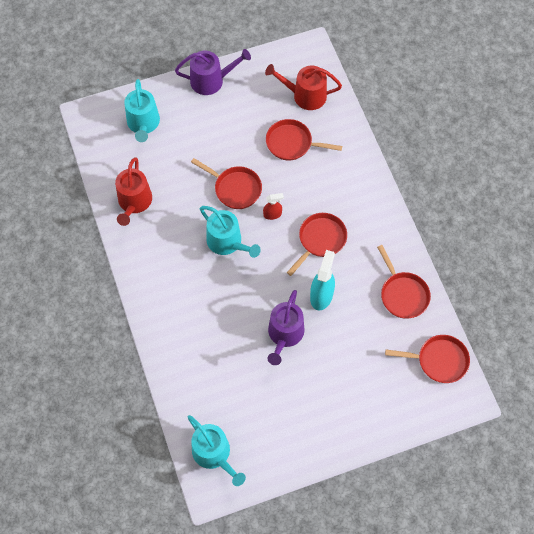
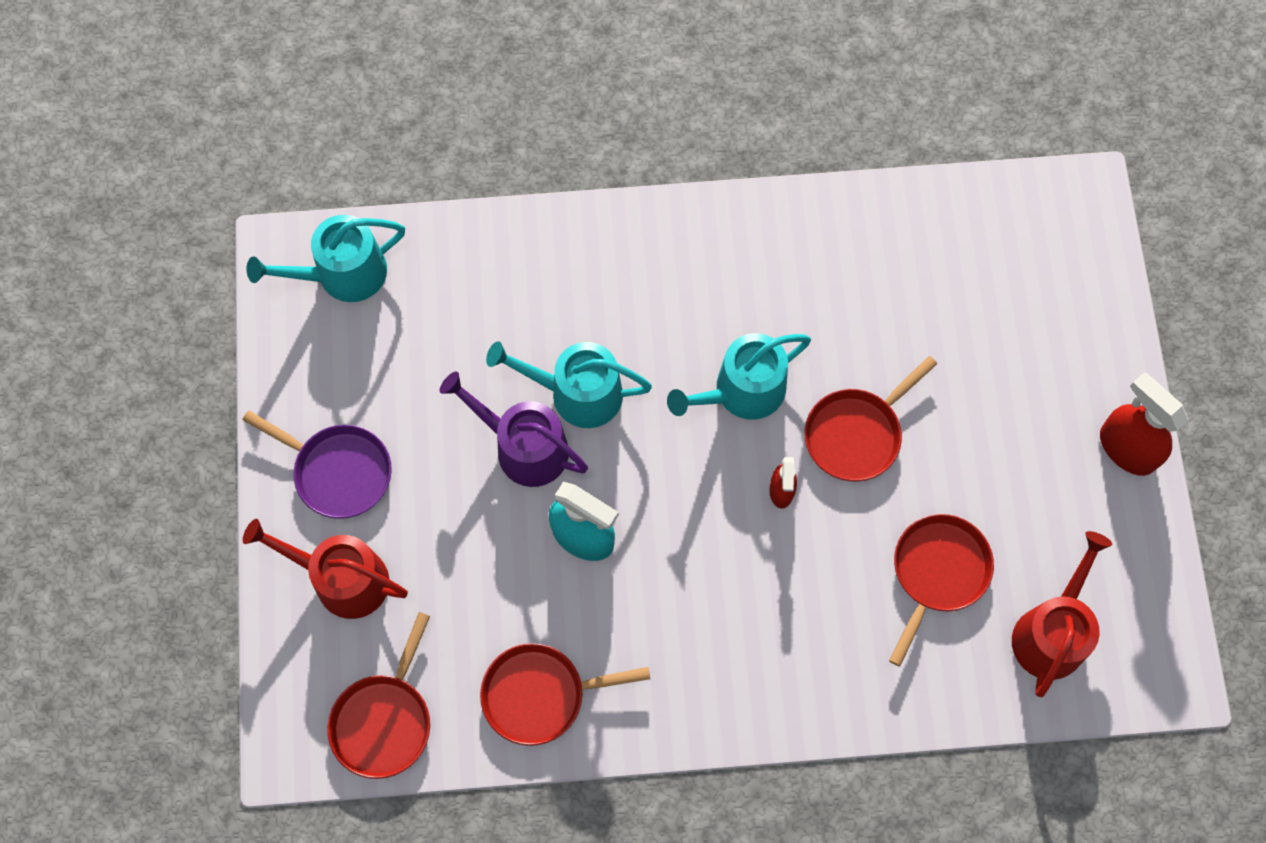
camera: 105 degrees right, 5 degrees up
red watering can [115,157,152,226] -> red watering can moved to [243,519,408,619]
turquoise watering can [124,79,160,142] -> turquoise watering can moved to [486,341,652,428]
purple watering can [175,49,251,95] -> red spray bottle [1100,372,1188,476]
red pan [287,213,347,276] -> none
none -> purple pan [242,410,392,519]

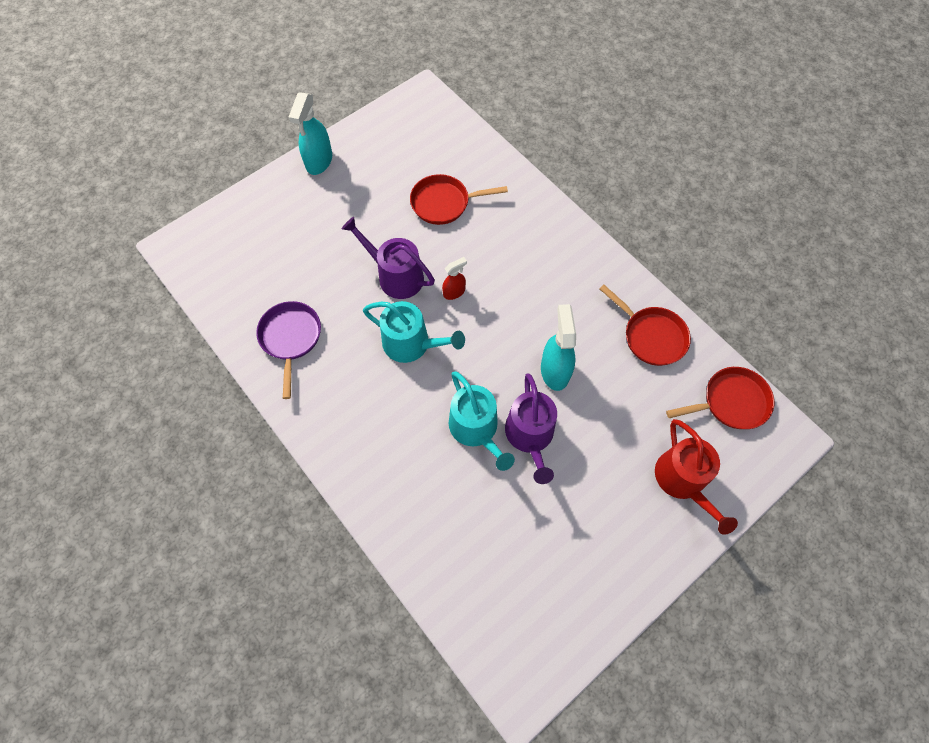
camera: 125 degrees left, 5 degrees down
purple pan [242,410,392,519] -> purple pan moved to [256,301,321,399]
turquoise watering can [247,215,405,302] -> none
red pan [805,356,937,482] -> purple watering can [342,217,435,299]
red watering can [1012,531,1112,697] -> none
red spray bottle [1100,372,1188,476] -> turquoise spray bottle [289,92,332,175]

